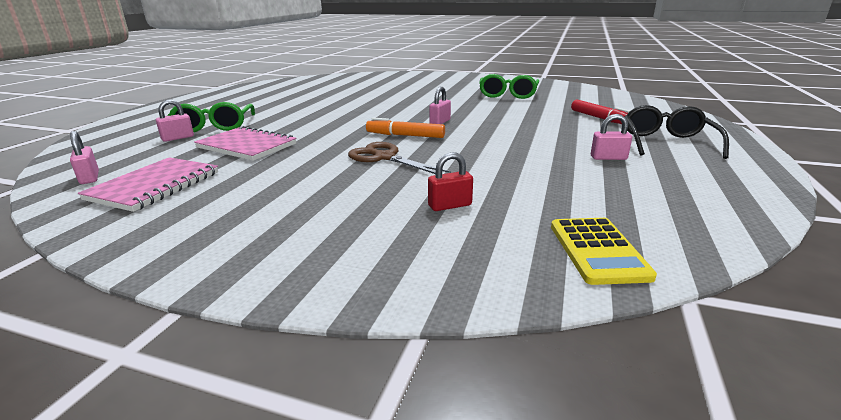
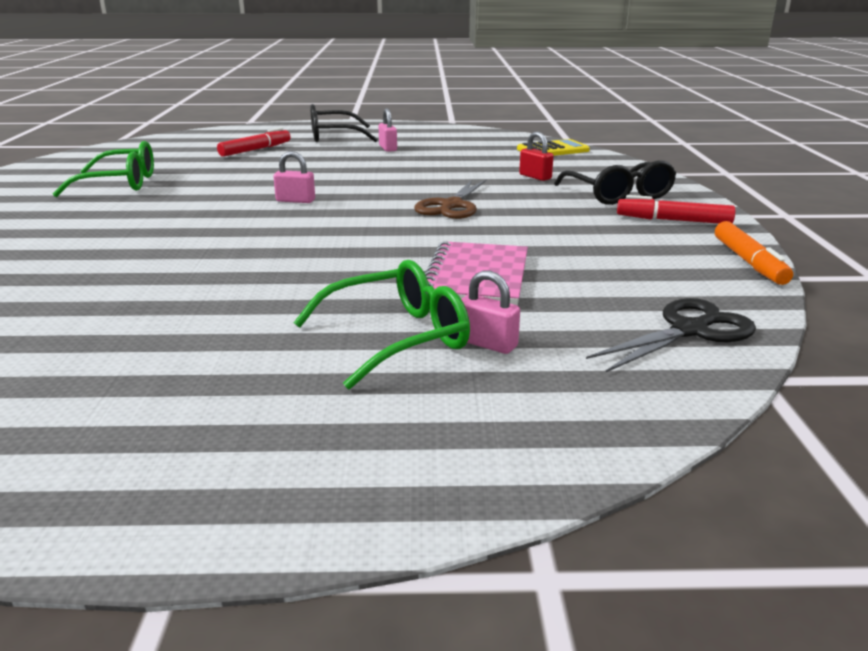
camera: 110 degrees left, 0 degrees up
pink padlock [70,131,99,184] -> black scissors [586,298,756,372]
pink notebook [78,157,218,212] -> none
orange marker [366,118,445,138] -> orange marker moved to [715,221,793,285]
none -> black glasses [554,160,676,205]
none -> red marker [617,195,736,224]

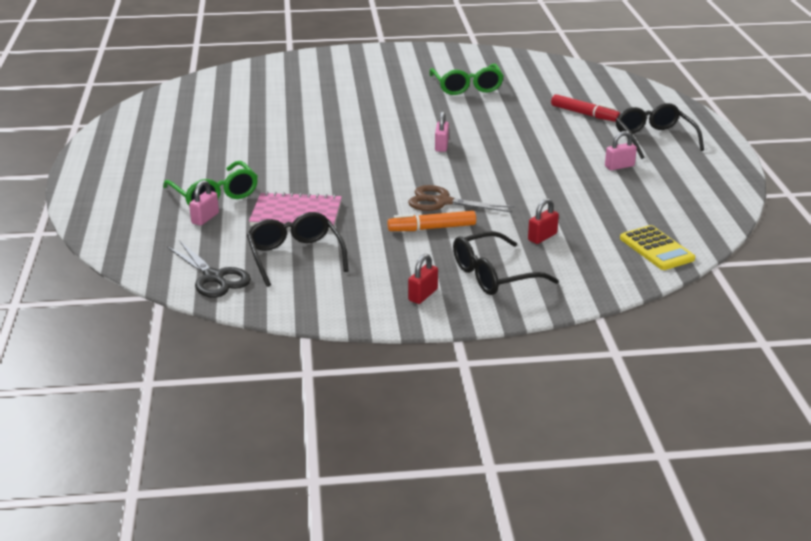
camera: 85 degrees right, 5 degrees up
red marker [617,195,736,224] -> red padlock [408,254,438,304]
orange marker [715,221,793,285] -> orange marker moved to [387,211,476,231]
none -> black glasses [247,212,349,287]

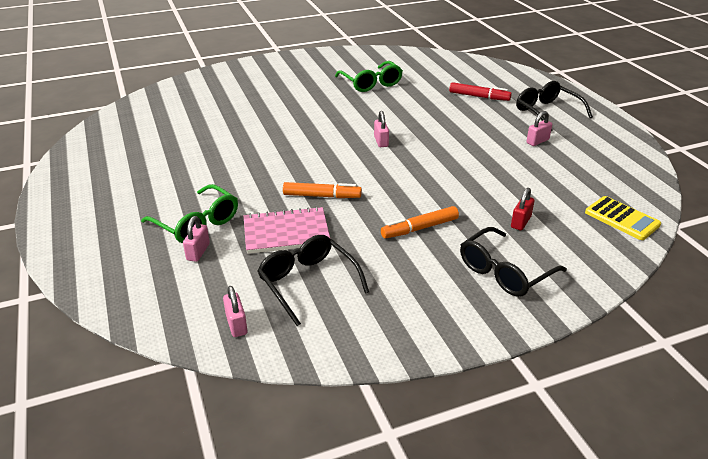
camera: 15 degrees left, 5 degrees up
black scissors [167,241,251,298] -> pink padlock [223,286,248,337]
brown scissors [408,185,515,212] -> none
red padlock [408,254,438,304] -> none
none -> orange marker [283,182,362,198]

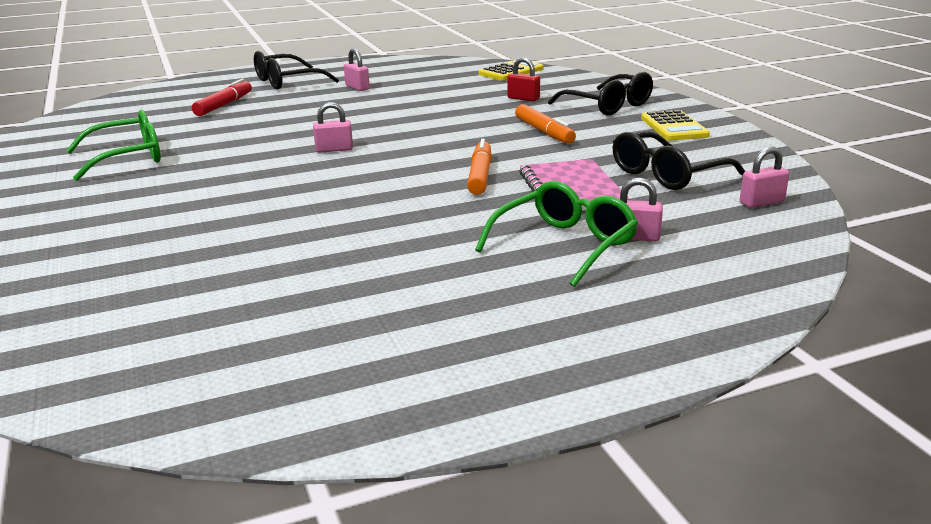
camera: 90 degrees left, 10 degrees down
none -> yellow calculator [641,110,710,141]

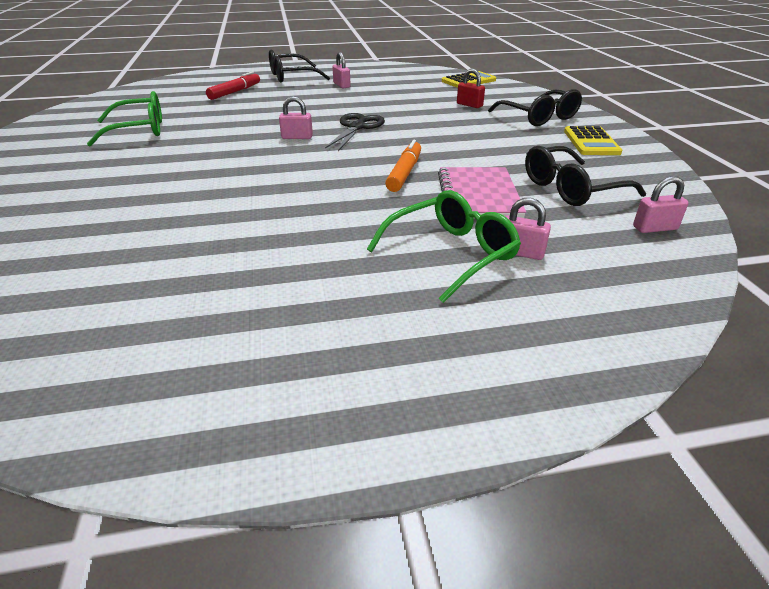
camera: 10 degrees right, 10 degrees up
orange marker [515,104,576,144] -> none
none -> black scissors [325,113,385,151]

